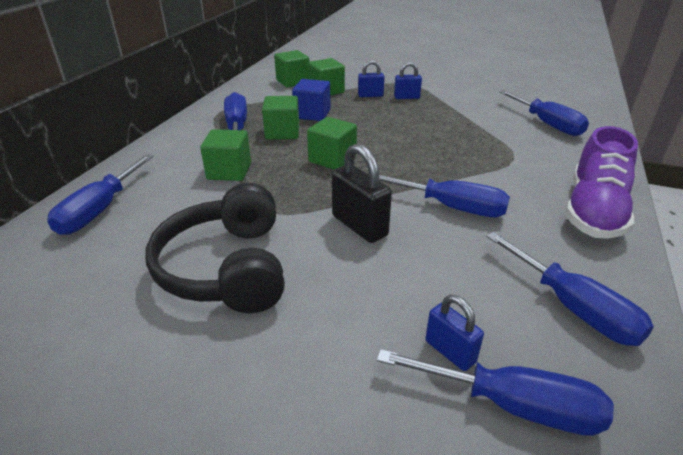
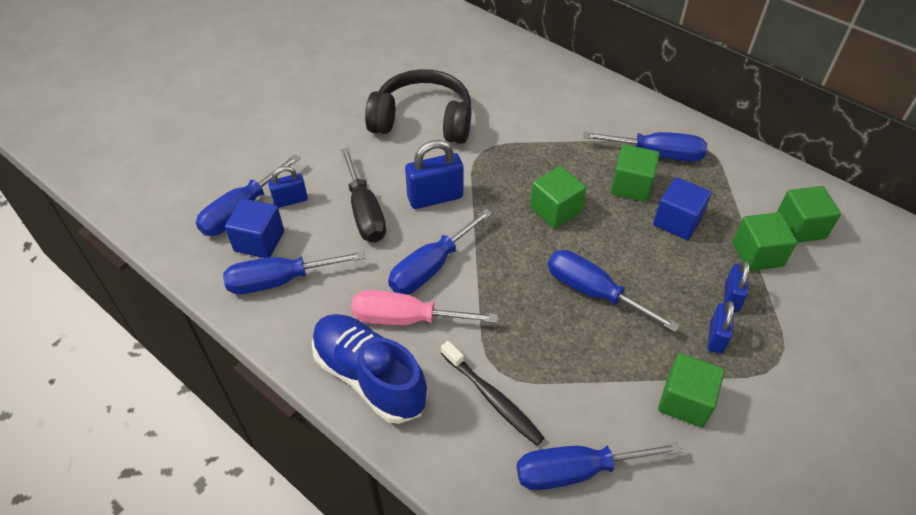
camera: 110 degrees right, 15 degrees up
blue screwdriver [47,154,153,235] -> blue screwdriver moved to [548,250,679,332]
green cube [200,129,251,181] -> green cube moved to [658,353,725,428]
black padlock [332,144,392,243] -> blue padlock [405,140,464,209]
purple shoe [565,126,638,239] -> blue shoe [311,314,428,424]
none -> blue cube [225,199,284,258]
none -> black screwdriver [341,148,386,242]
none -> pink screwdriver [351,290,498,325]
none -> black toothbrush [441,341,544,446]

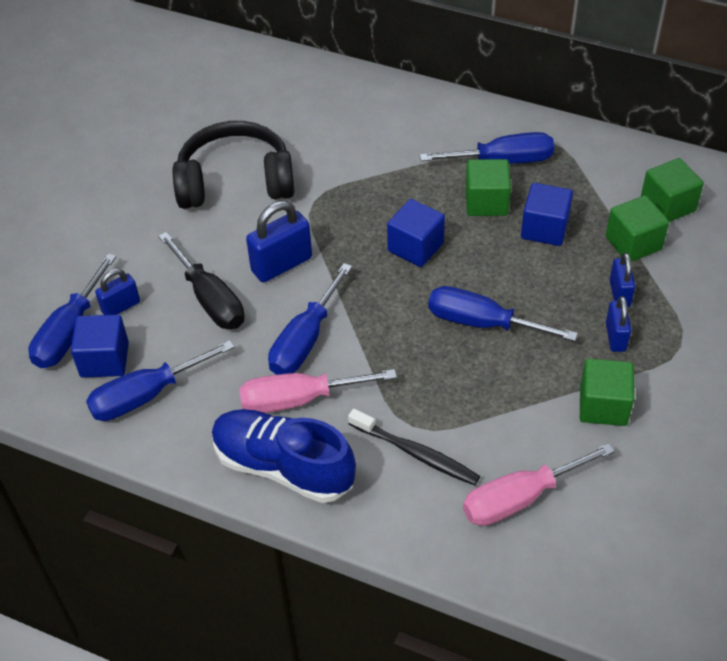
camera: 15 degrees left, 0 degrees up
blue screwdriver [517,442,683,490] -> pink screwdriver [463,443,615,526]
green cube [530,166,586,229] -> blue cube [387,199,445,267]

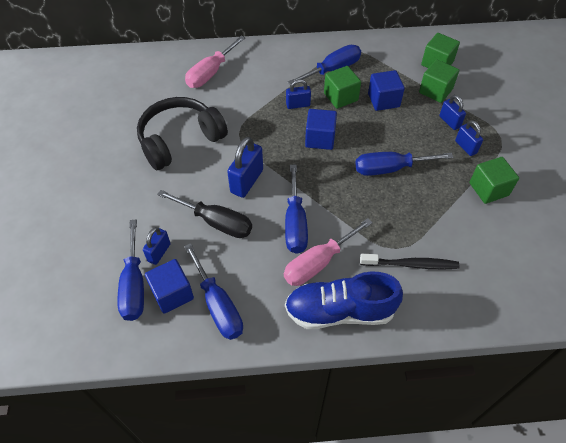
camera: 30 degrees left, 5 degrees up
blue screwdriver [86,340,234,421] -> blue screwdriver turned 60 degrees counterclockwise [184,243,243,340]
pink screwdriver [463,443,615,526] -> pink screwdriver moved to [185,36,245,88]
none -> blue padlock [286,79,311,109]

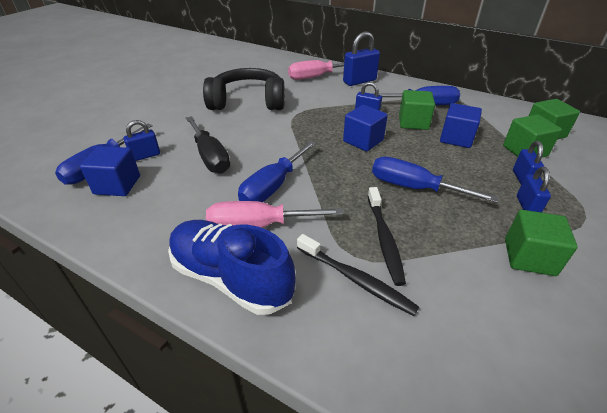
camera: 35 degrees right, 15 degrees down
blue screwdriver [184,243,243,340] -> none
blue padlock [227,137,263,198] -> blue padlock moved to [343,31,380,86]
none -> black toothbrush [368,187,406,286]

